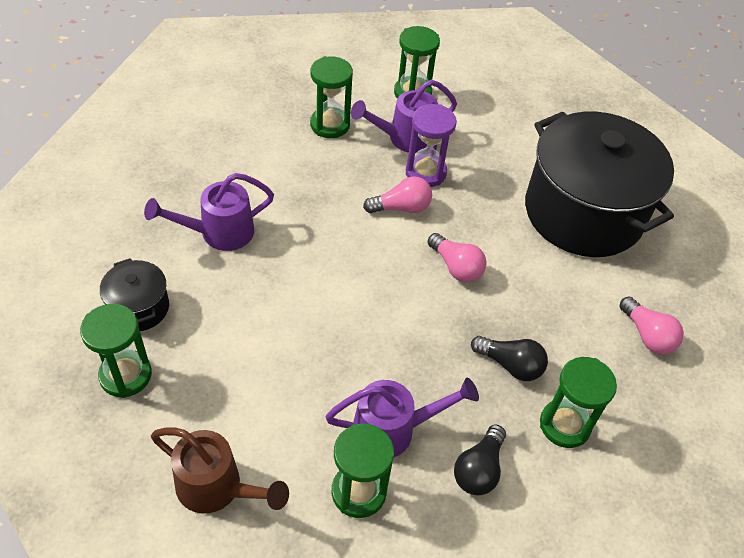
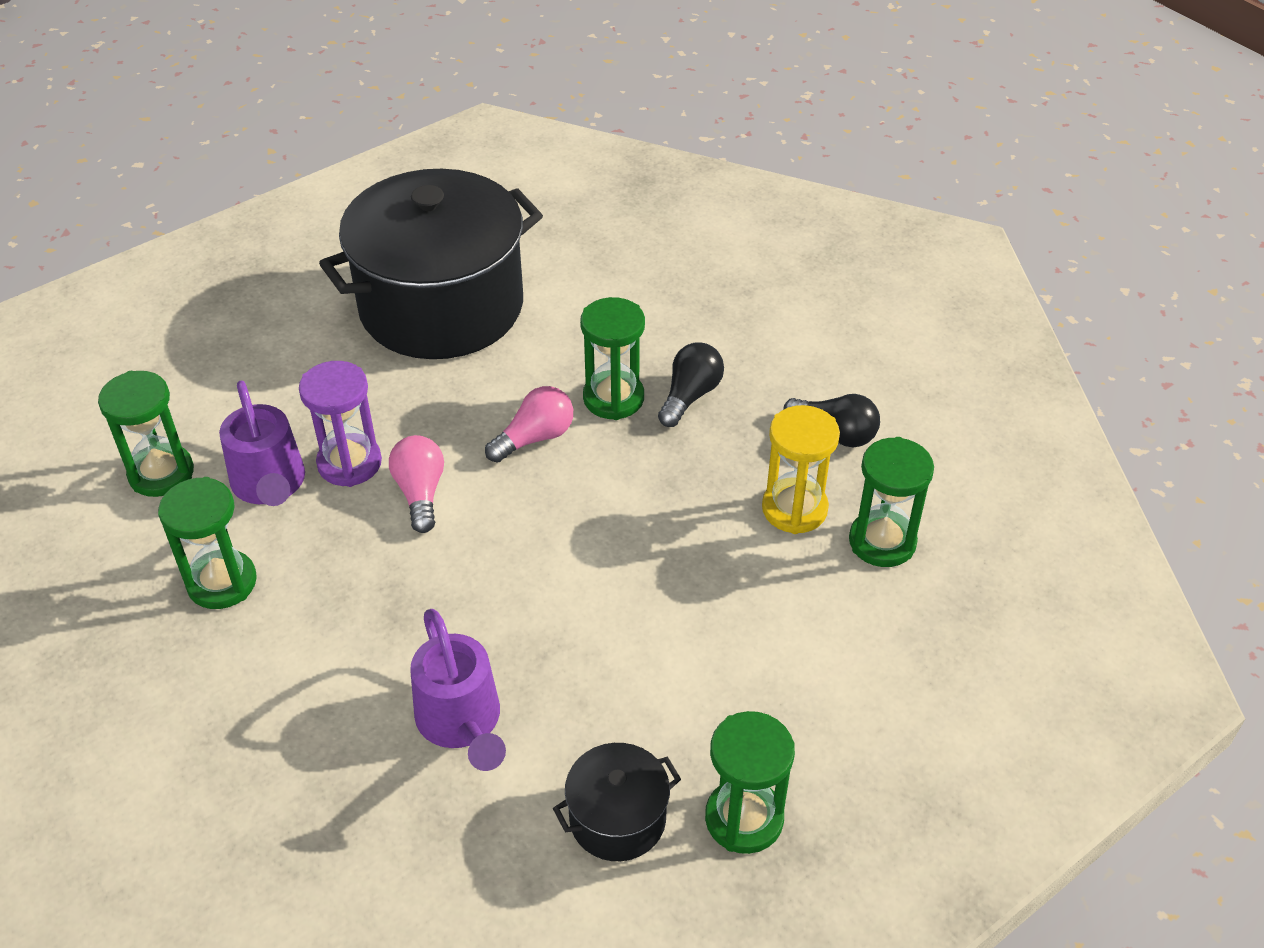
camera: 85 degrees left, 5 degrees down
brown watering can [151,428,289,513] -> none
purple watering can [326,378,479,457] -> yellow hourglass [762,405,840,534]
green hourglass [540,357,617,448] -> green hourglass moved to [580,297,645,420]
pink light bulb [620,296,684,354] -> none

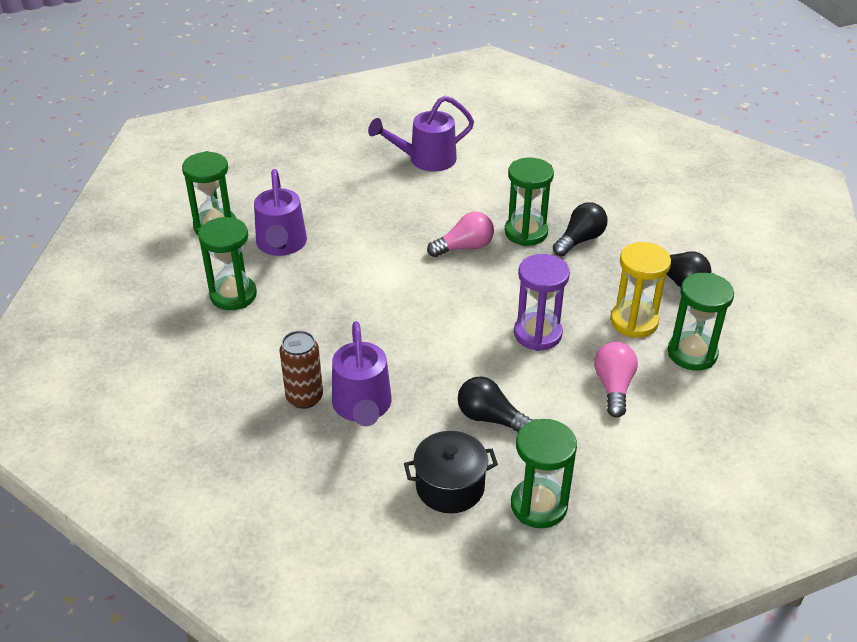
camera: 15 degrees right, 5 degrees down
purple hourglass [299,361,382,487] -> purple hourglass moved to [514,254,570,351]
black pot [319,169,543,359] -> purple watering can [368,96,474,172]
pink light bulb [389,435,444,533] -> pink light bulb moved to [594,342,638,418]
none -> brown can [280,330,323,409]
none -> black light bulb [458,377,533,432]

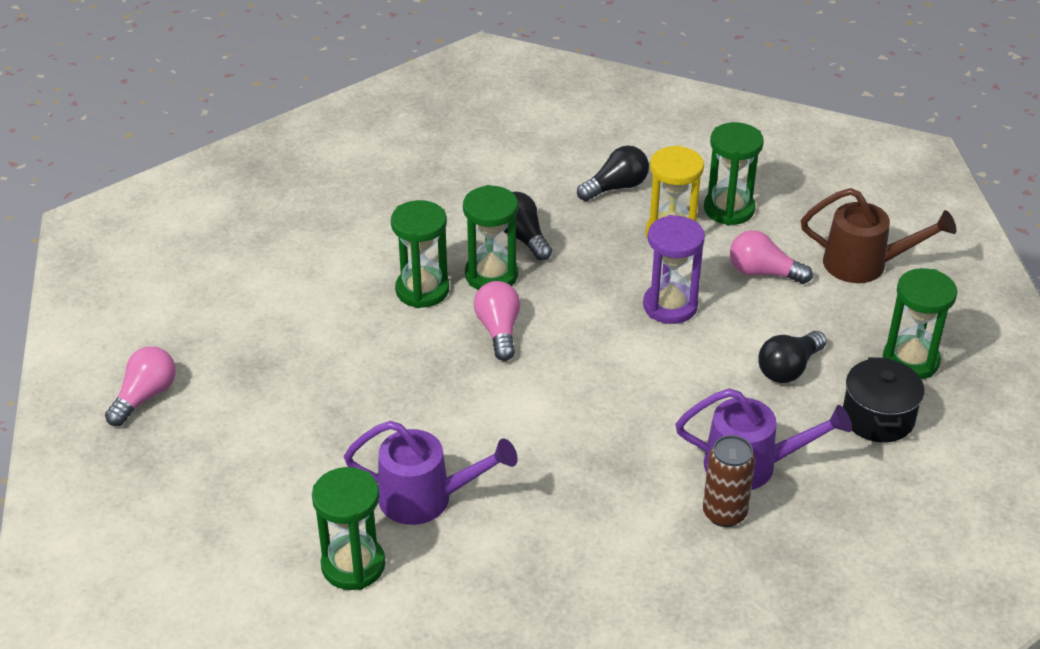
camera: 75 degrees left, 0 degrees up
green hourglass [198,217,257,310] -> green hourglass moved to [391,200,449,308]
purple watering can [368,96,474,172] -> none
none -> pink light bulb [105,346,176,426]
none -> brown watering can [801,188,956,283]

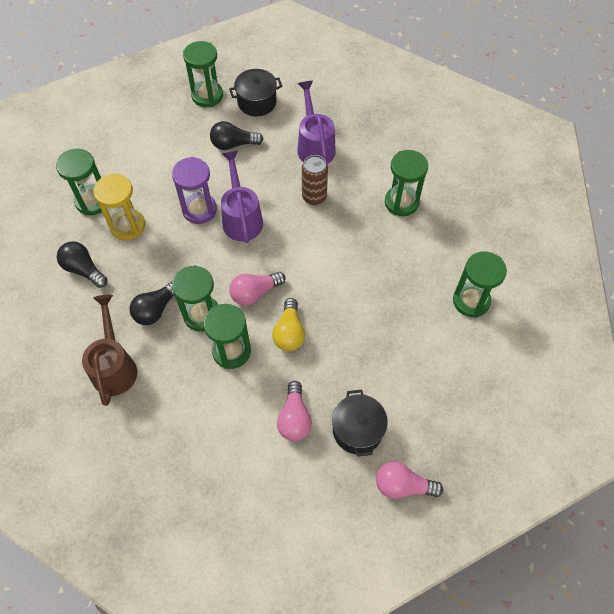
camera: 110 degrees left, 20 degrees up
purple watering can [344,421,518,525] -> purple watering can moved to [221,151,263,243]
brown can [703,435,755,527] -> brown can moved to [302,155,328,205]
pink light bulb [730,230,813,284] -> pink light bulb moved to [277,381,312,441]
black light bulb [758,331,827,383] -> black light bulb turned 150 degrees clockwise [210,121,264,150]
brown watering can [801,188,956,283] -> brown watering can moved to [82,295,137,406]
none -> yellow light bulb [272,298,305,351]
none -> black pot [332,390,388,457]
none -> green hourglass [385,150,428,216]

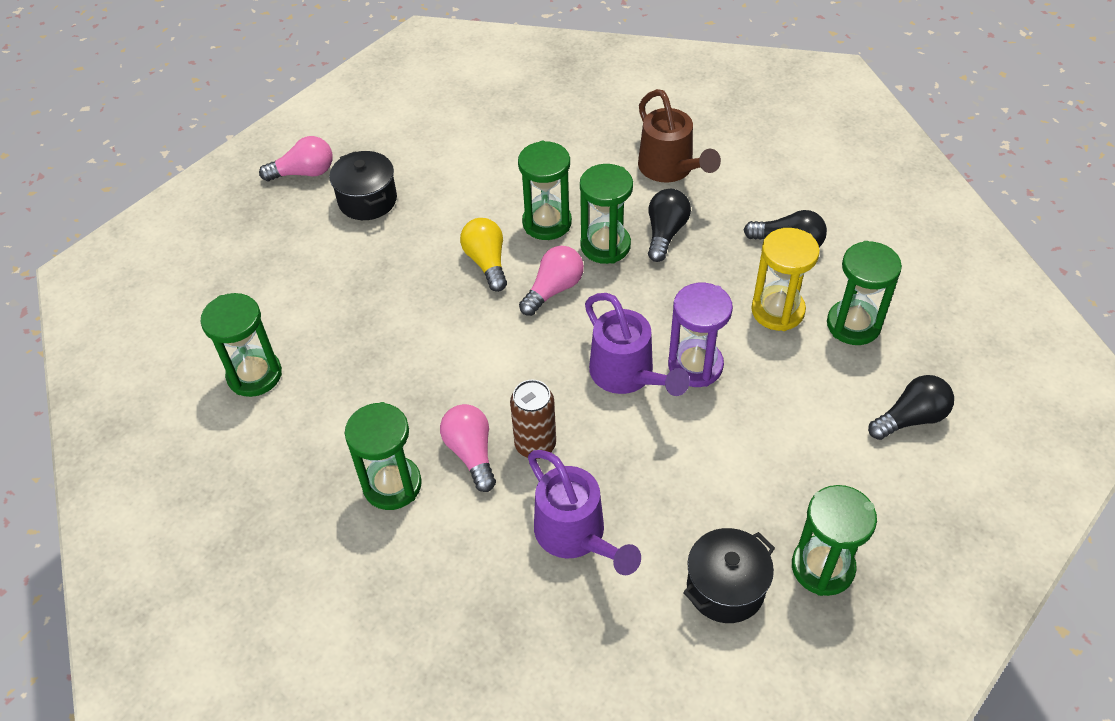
camera: 160 degrees right, 10 degrees down
black light bulb [210,121,264,150] -> black light bulb moved to [868,375,954,440]
pink light bulb [277,381,312,441] -> pink light bulb moved to [440,404,496,492]

